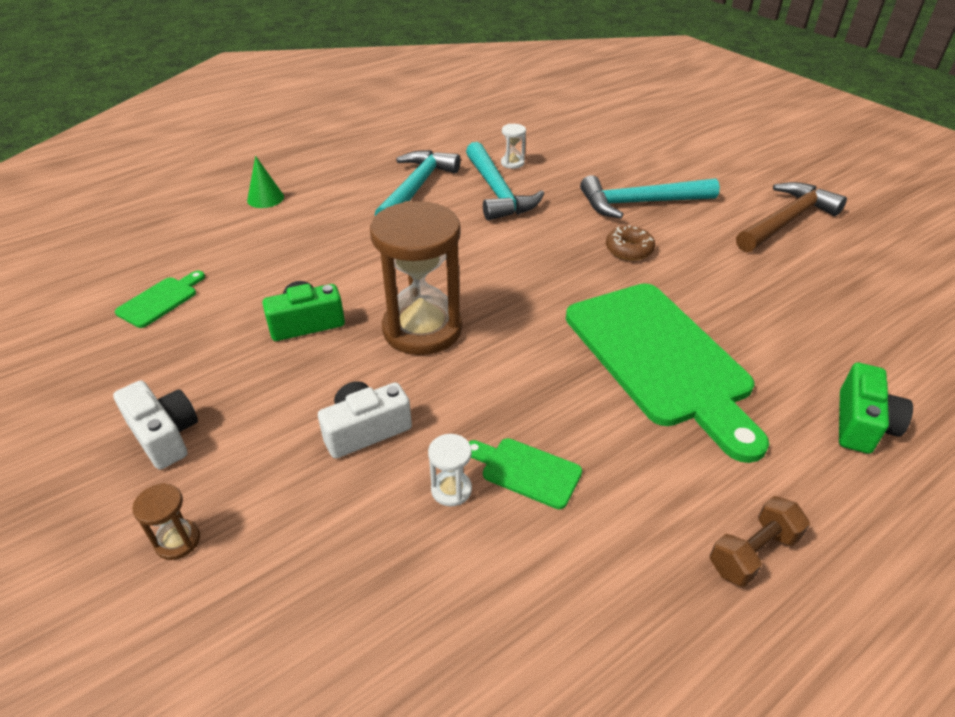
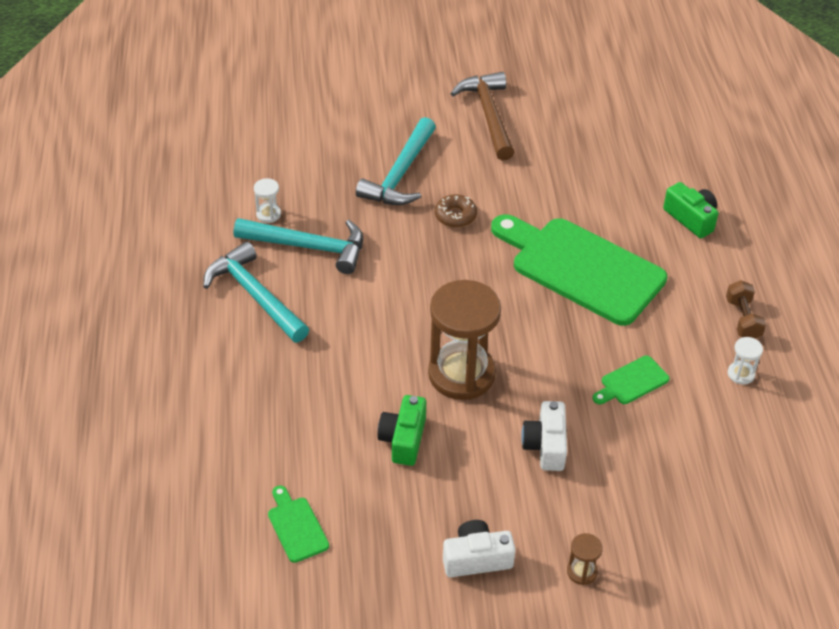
camera: 60 degrees left, 5 degrees up
green cone [247,156,284,208] -> none
white hourglass [428,434,472,506] -> white hourglass moved to [728,337,763,385]
green cutting board [566,284,769,463] -> green cutting board turned 150 degrees counterclockwise [491,214,667,326]

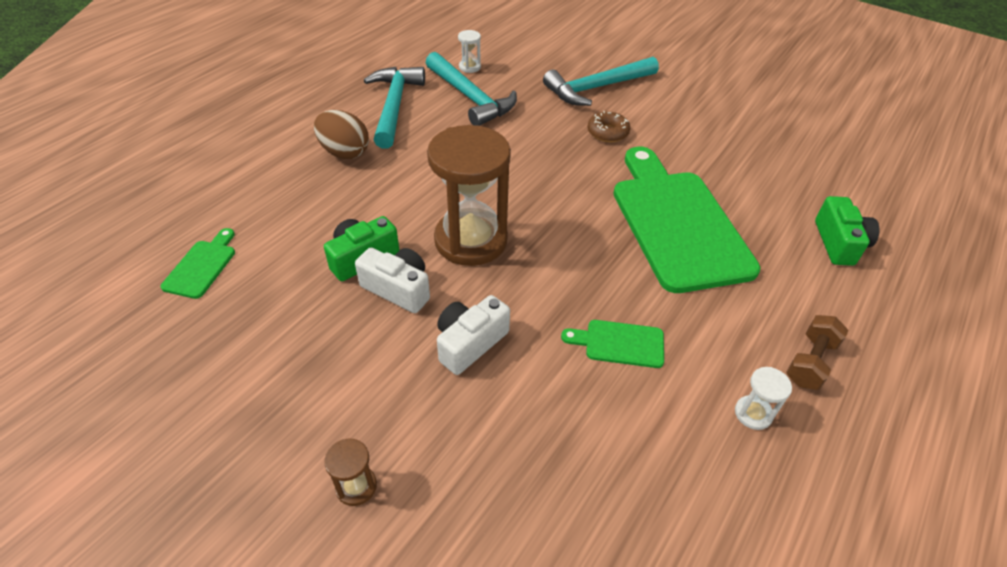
camera: 40 degrees right, 0 degrees up
white camera [443,520,515,577] -> white camera moved to [355,248,430,313]
brown hammer [450,72,515,160] -> none
none -> brown egg [314,110,369,159]

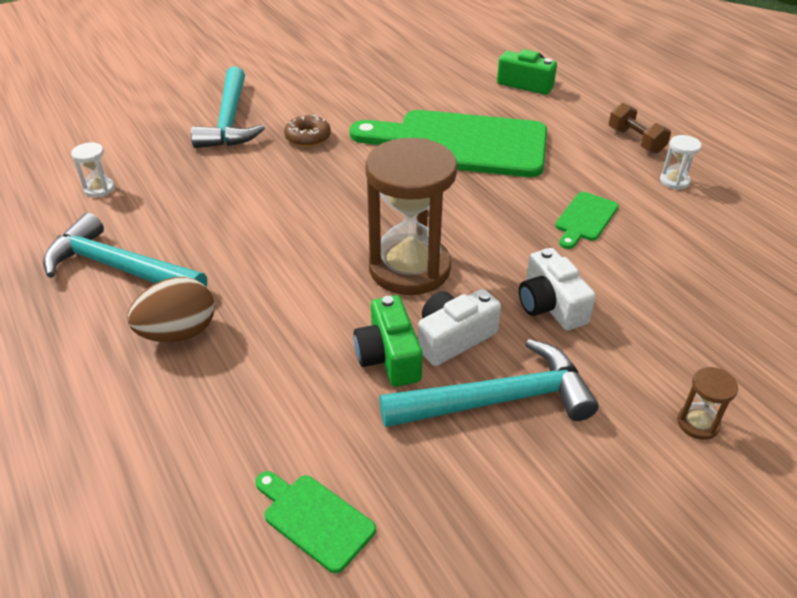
camera: 65 degrees left, 5 degrees down
turquoise hammer [425,52,517,126] -> turquoise hammer moved to [379,339,599,427]

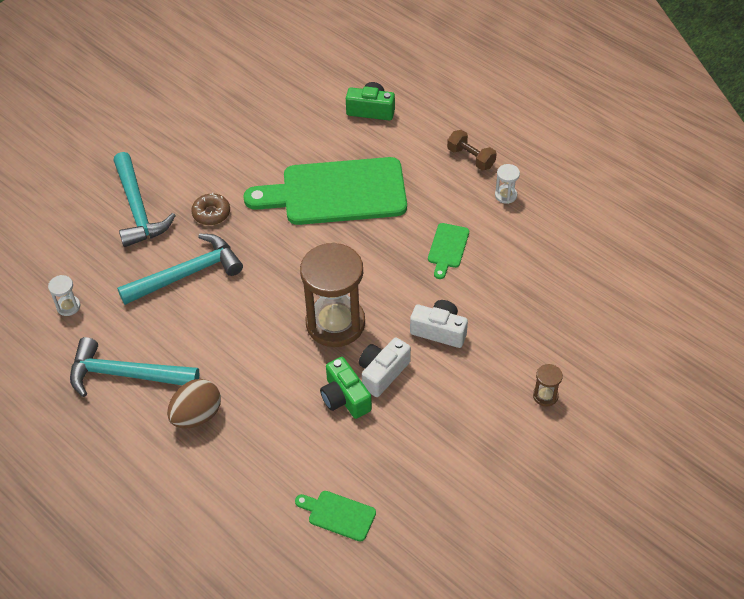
camera: 15 degrees left, 10 degrees up
turquoise hammer [379,339,599,427] -> turquoise hammer moved to [117,234,243,305]
white camera [519,248,596,330] -> white camera turned 150 degrees clockwise [410,300,468,348]

